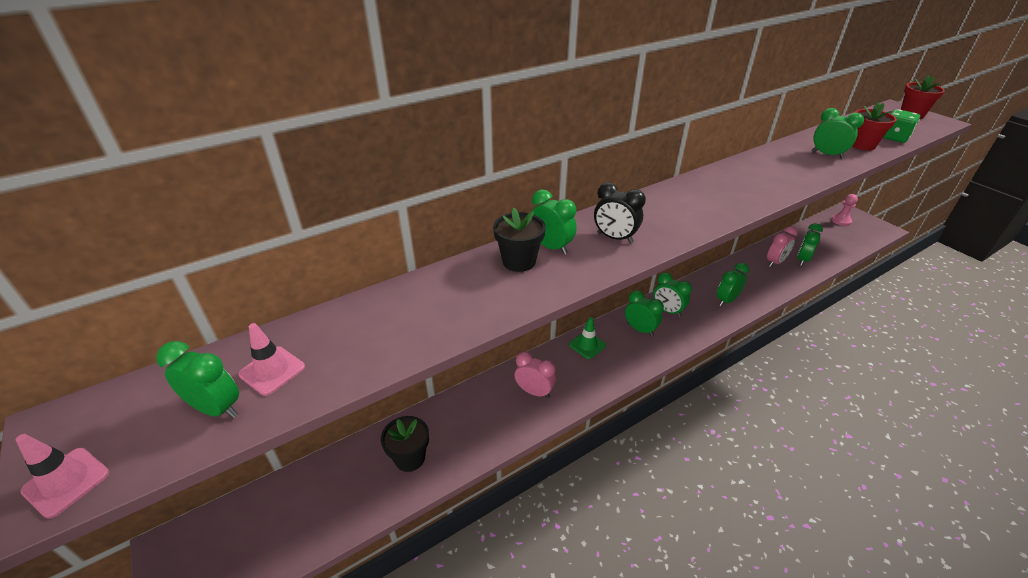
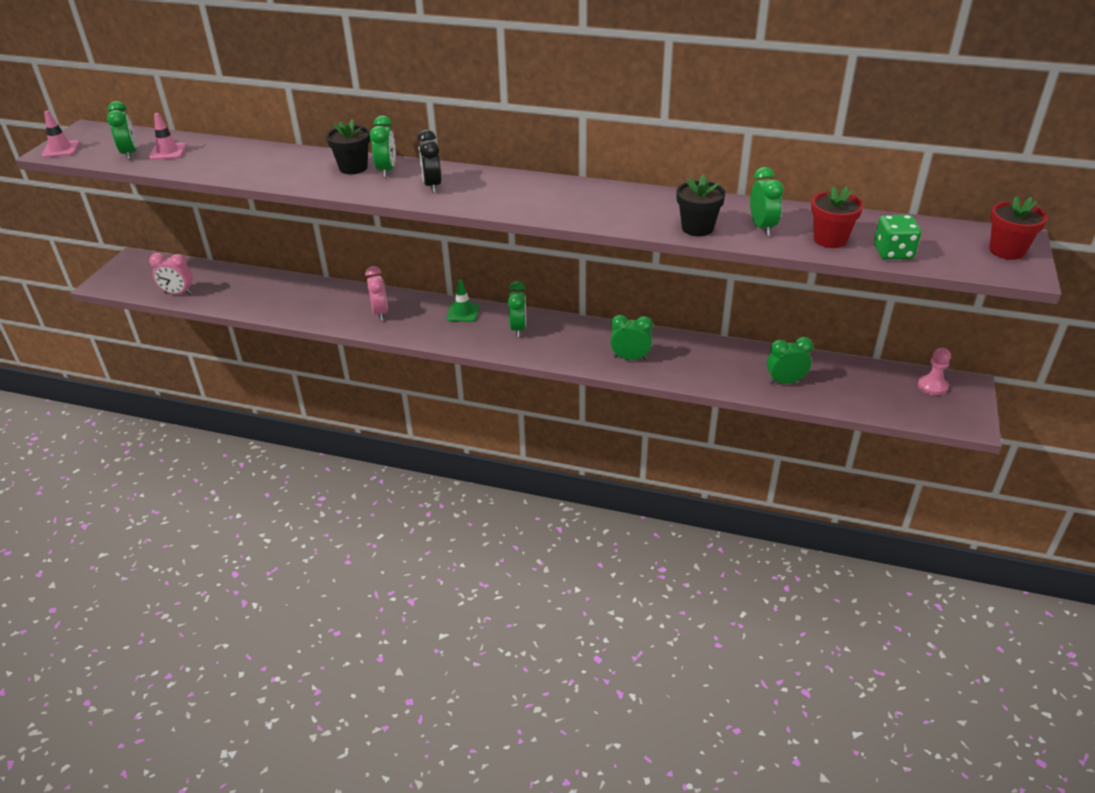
camera: 50 degrees right, 0 degrees up
black flower pot [381,416,429,472] -> black flower pot moved to [676,174,726,236]
green clock [654,272,692,317] -> none
pink clock [767,227,798,267] -> pink clock moved to [149,253,193,295]

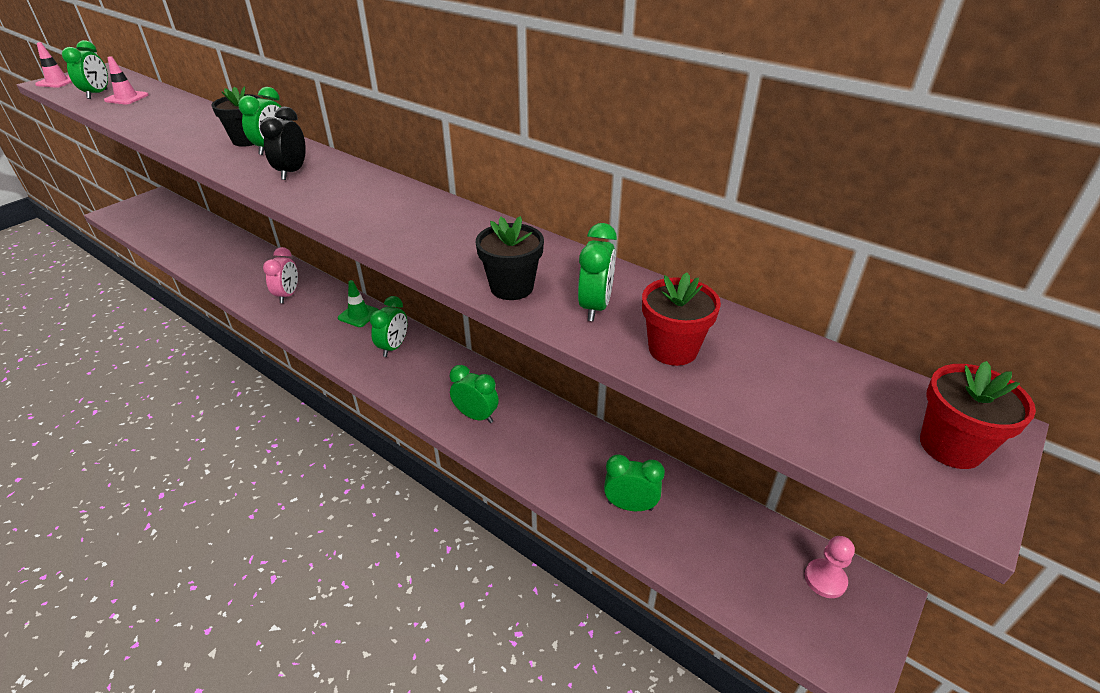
camera: 20 degrees right, 0 degrees up
pink clock [149,253,193,295] -> none
green dice [874,215,921,260] -> none

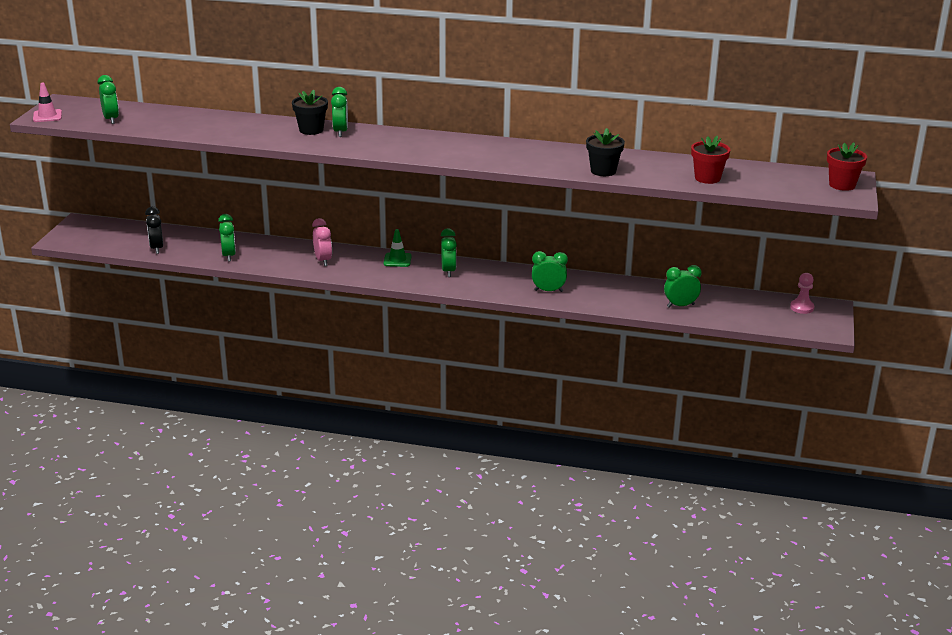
camera: 25 degrees left, 10 degrees down
pink traffic cone [104,56,148,104] -> none
black clock [260,107,306,180] -> black clock moved to [145,207,163,254]
green clock [578,223,617,321] -> green clock moved to [218,214,236,262]

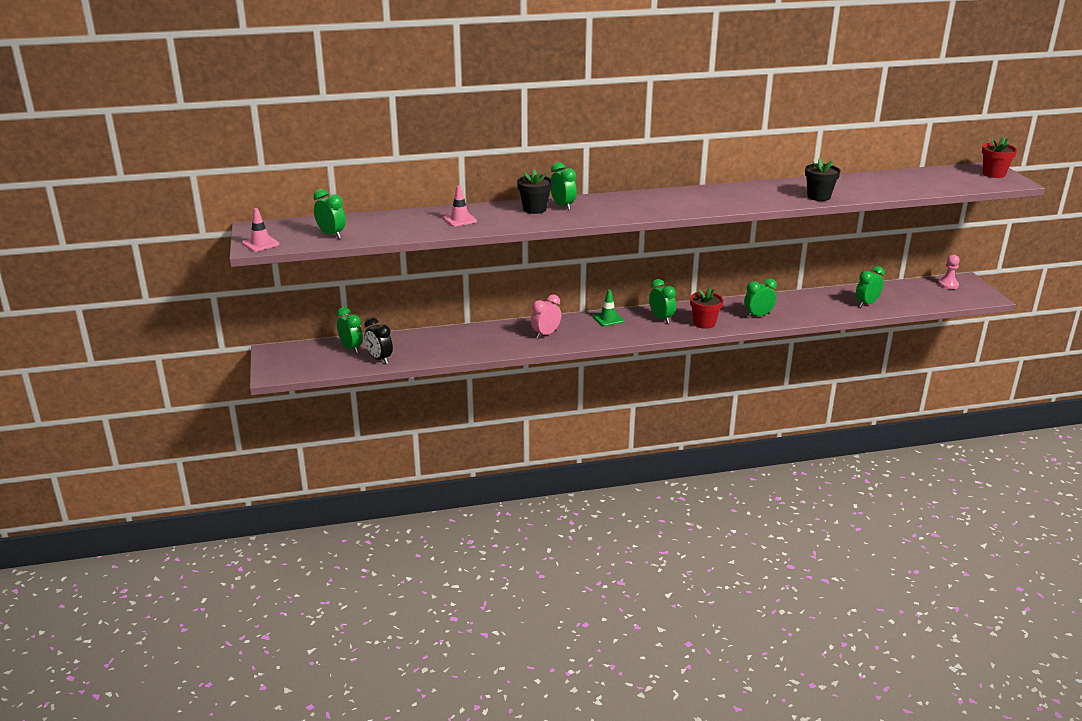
camera: 25 degrees left, 0 degrees up
green clock [218,214,236,262] -> green clock moved to [336,307,363,353]
pink clock [312,218,332,266] -> pink clock turned 90 degrees counterclockwise [531,294,561,338]
red flower pot [691,136,730,184] -> red flower pot moved to [690,287,723,329]
none -> pink traffic cone [443,185,477,227]

